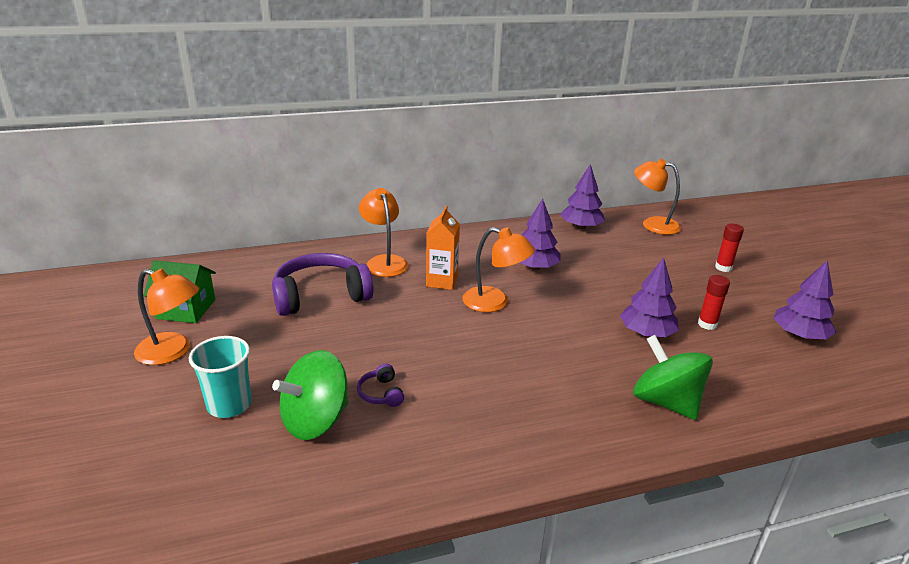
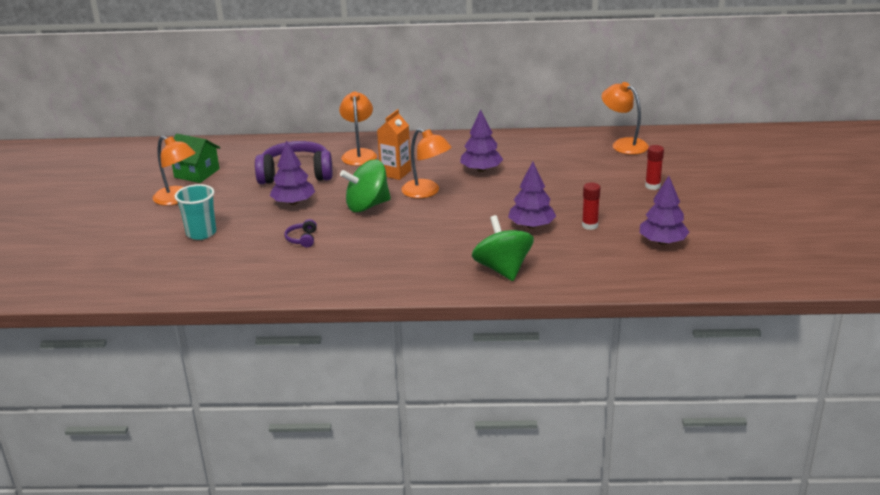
camera: 20 degrees right, 0 degrees up
green spinning top [272,350,349,440] -> green spinning top moved to [340,159,391,212]
purple tree [560,164,605,229] -> purple tree moved to [269,141,315,205]

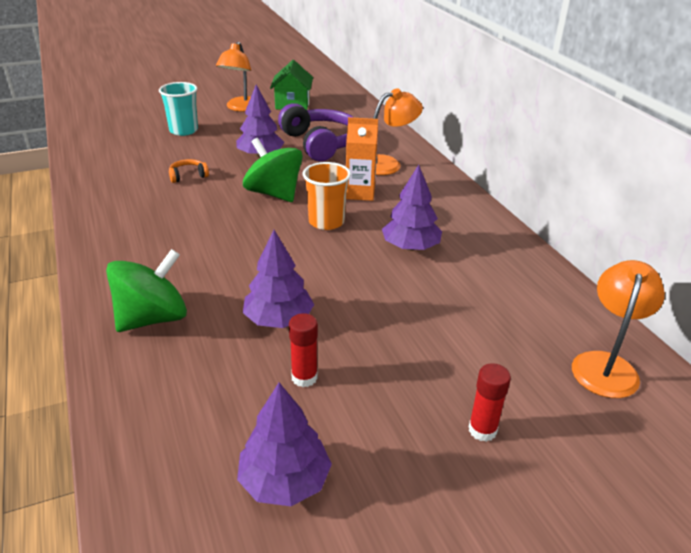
camera: 65 degrees right, 5 degrees up
purple headphones [285,219,317,248] -> orange headphones [169,159,209,183]
orange lamp [401,128,452,198] -> orange cup [303,162,351,230]

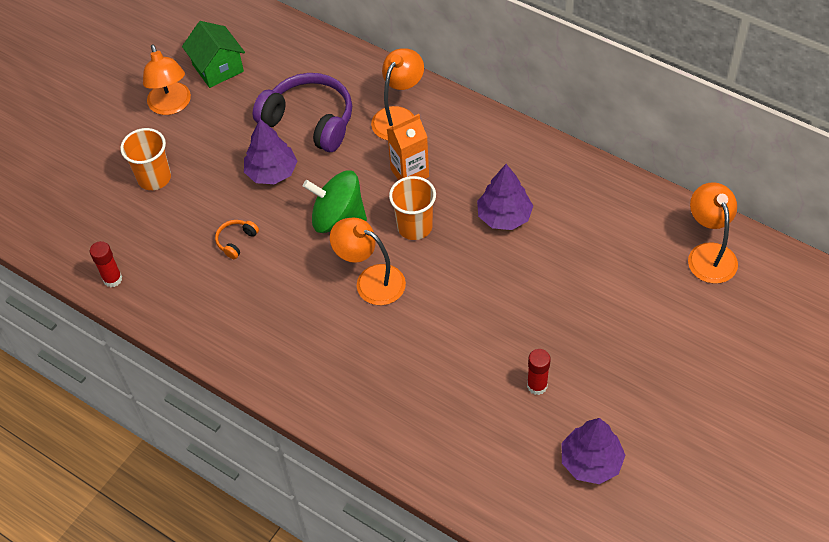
camera: 30 degrees left, 20 degrees up
green spinning top [106,249,187,332] -> none
turquoise cup [159,82,198,136] -> orange cup [120,128,171,190]
purple tree [243,230,314,328] -> none
red glue stick [469,363,511,442] -> red glue stick moved to [90,241,122,287]
none -> orange lamp [330,218,406,305]

